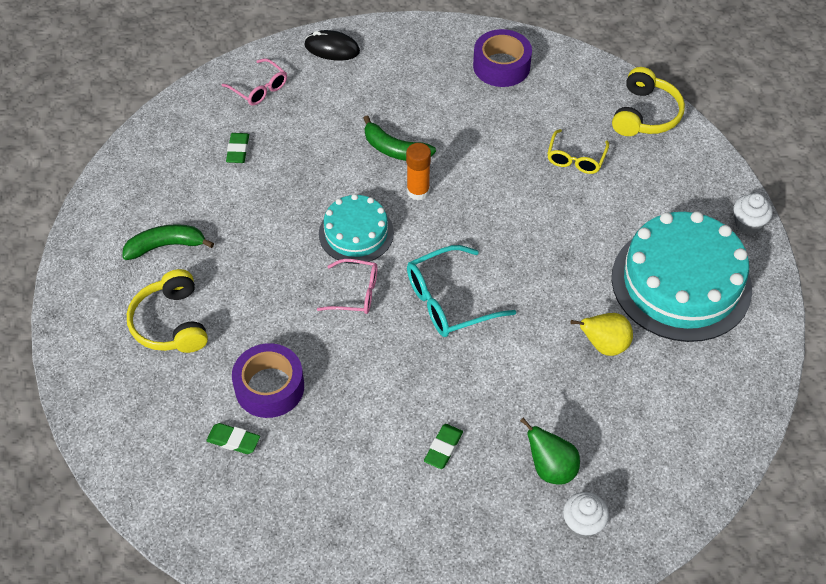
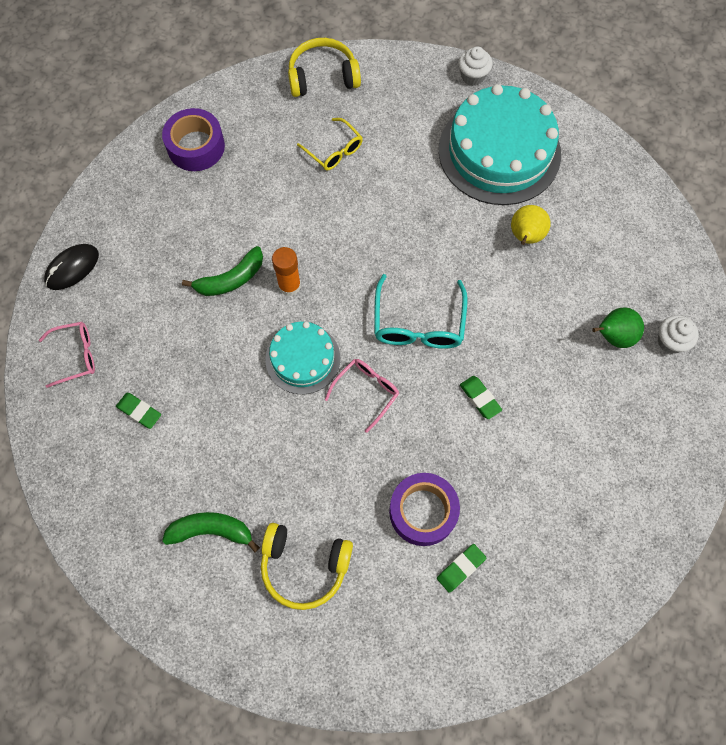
camera: 60 degrees left, 15 degrees up
green banana [122,224,214,260] -> green banana turned 75 degrees clockwise [162,512,260,552]
green eraser [424,424,463,469] -> green eraser moved to [460,376,502,419]
yellow headphones [612,67,685,136] -> yellow headphones turned 60 degrees counterclockwise [288,38,361,97]

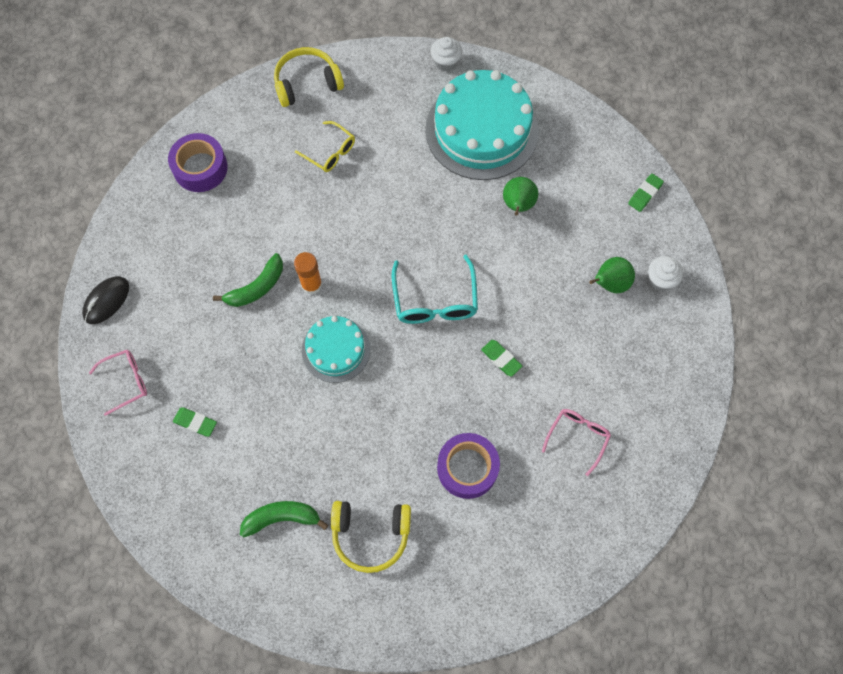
camera: 10 degrees left, 0 degrees up
pink glasses [325,359,399,433] -> pink glasses moved to [542,409,611,476]
green eraser [437,544,487,593] -> green eraser moved to [628,174,664,212]
yellow pear [511,205,551,245] -> green pear [503,177,539,216]

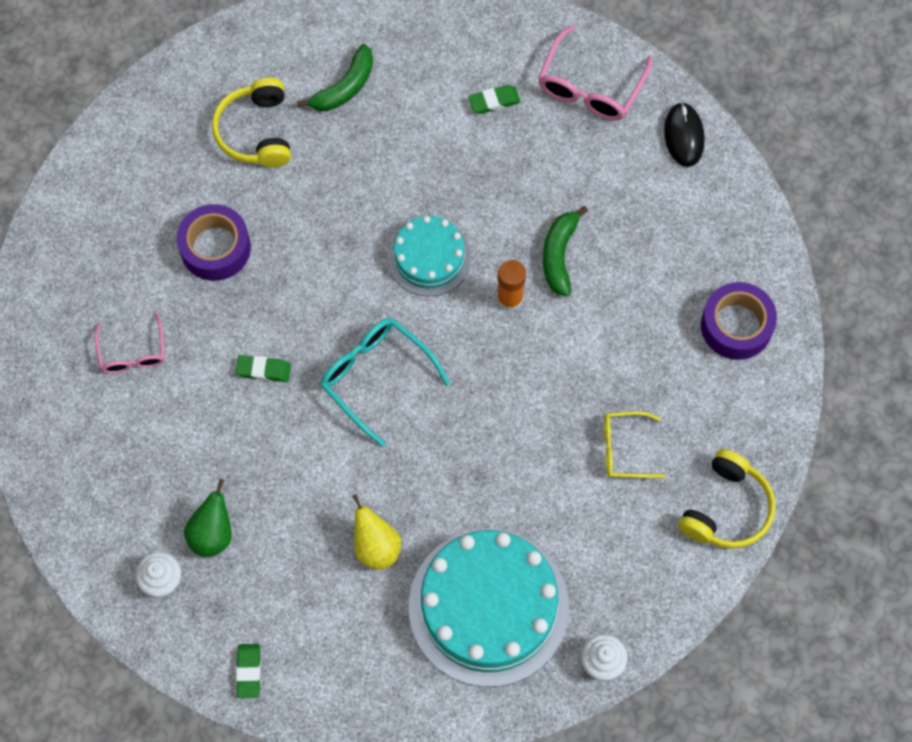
camera: 140 degrees right, 0 degrees up
pink glasses [89,350,147,416] -> pink glasses [538,25,653,121], size x1.55
yellow headphones [331,501,411,573] -> yellow headphones turned 60 degrees counterclockwise [212,78,291,167]
green pear [503,177,539,216] -> yellow pear [353,494,401,570]

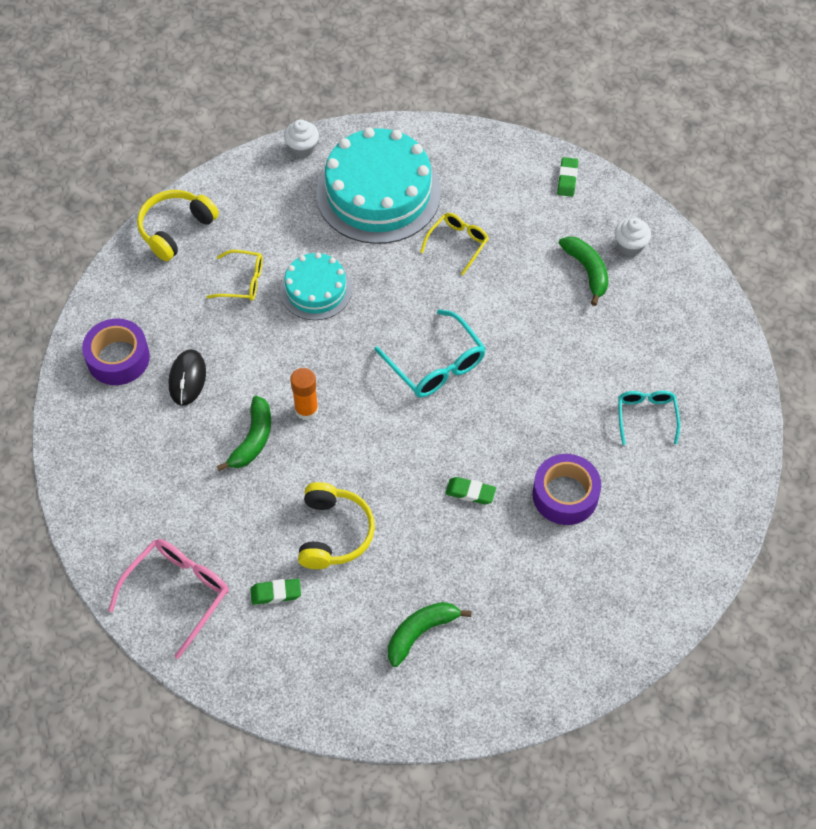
camera: 170 degrees left, 10 degrees down
pink glasses [95,313,165,374] -> turquoise glasses [618,391,680,445]
green pear [184,479,232,557] -> green banana [559,236,608,306]
yellow headphones [212,78,291,167] -> yellow headphones moved to [298,482,375,569]
green eraser [236,355,291,382] -> green eraser moved to [445,477,496,504]
yellow pear [353,494,401,570] -> yellow glasses [420,213,489,275]
turquoise cake [388,216,471,296] -> turquoise cake moved to [280,252,352,320]
black mouse [664,102,705,167] -> black mouse moved to [168,349,206,406]

